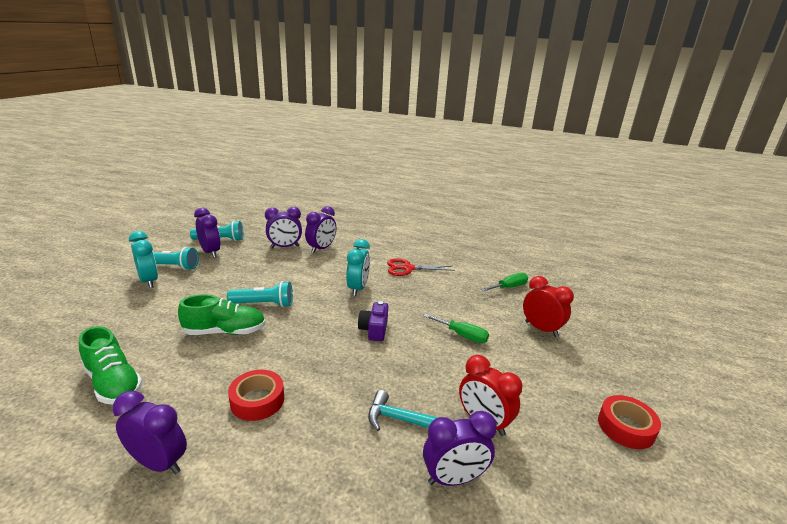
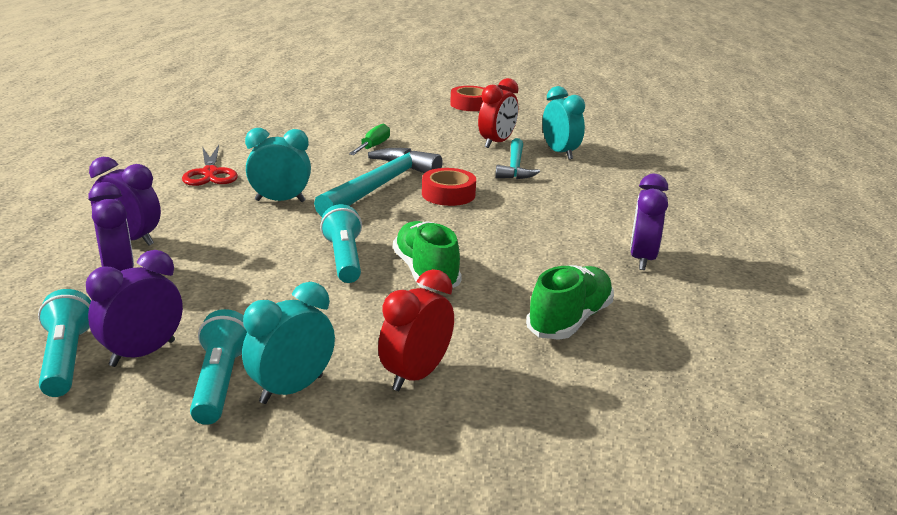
camera: 100 degrees left, 0 degrees up
red tape [228,370,284,421] -> red tape moved to [422,168,476,206]
purple camera [358,301,388,341] -> turquoise hammer [314,148,443,217]
purple clock [423,411,497,486] -> turquoise clock [543,86,585,159]
green screwdriver [481,273,528,291] -> none
red clock [523,276,574,337] -> red clock moved to [378,269,454,391]

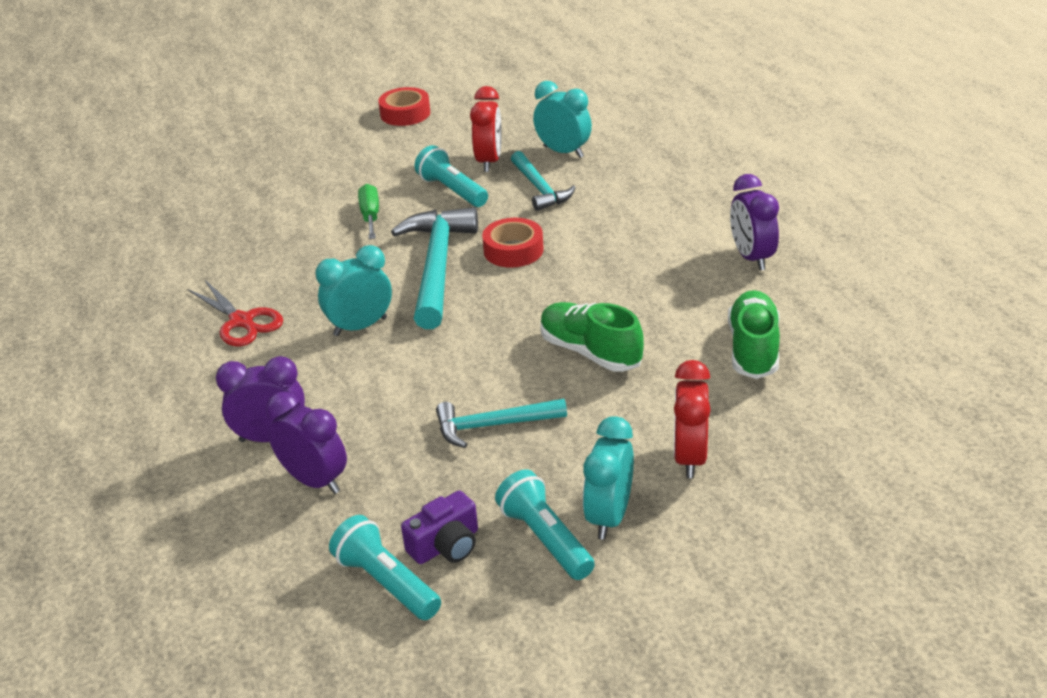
camera: 25 degrees left, 10 degrees up
purple clock [86,250,183,367] -> purple camera [401,491,478,564]
turquoise flashlight [320,204,362,283] -> turquoise flashlight moved to [415,145,488,207]
none -> turquoise hammer [436,399,567,448]

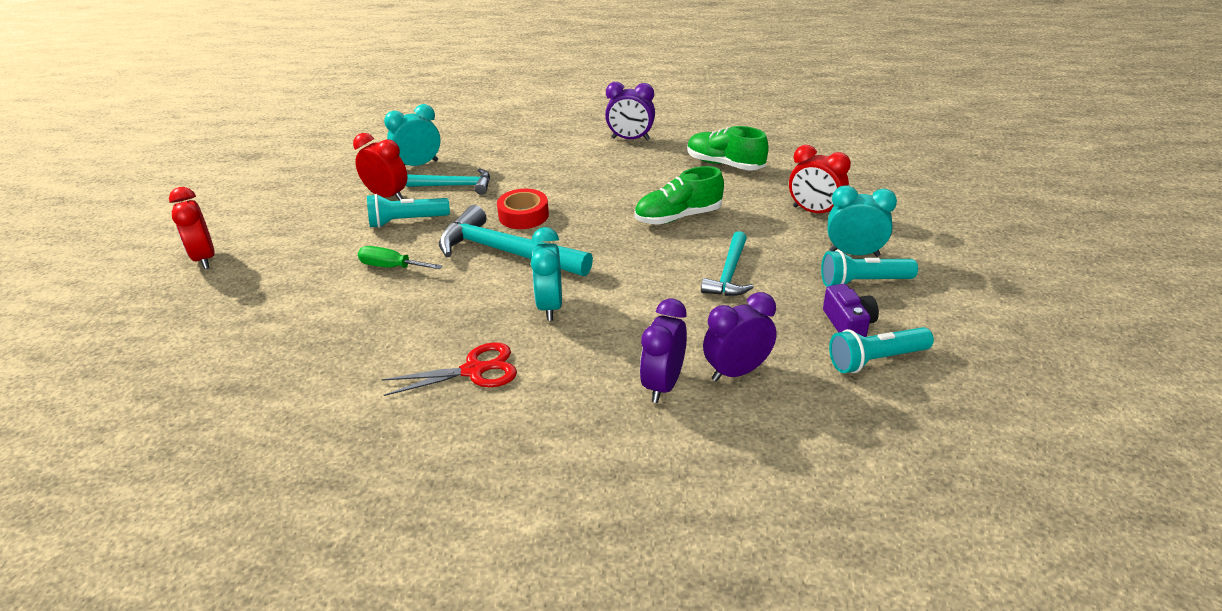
camera: 65 degrees left, 0 degrees up
red tape [378,87,430,126] -> none
turquoise clock [583,416,634,540] -> turquoise clock turned 150 degrees clockwise [827,185,897,257]
none -> red clock [169,187,215,269]

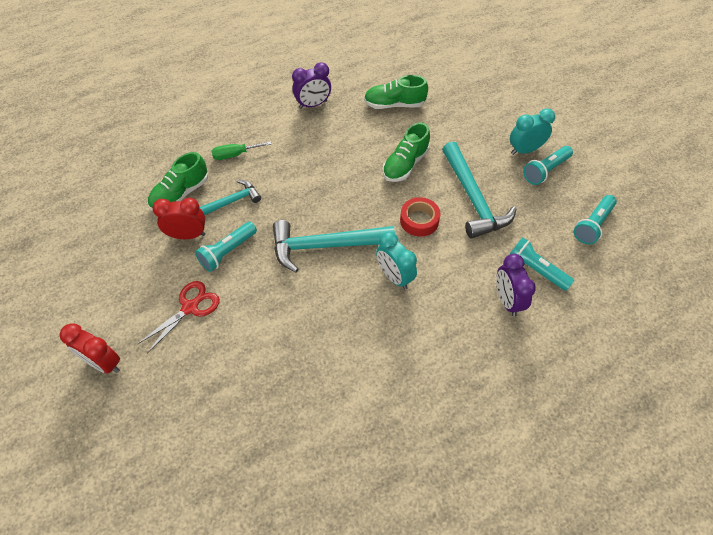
camera: 35 degrees left, 20 degrees up
green screwdriver [358,246,442,269] -> green screwdriver moved to [212,141,271,160]
red scissors [382,342,517,396] -> red scissors moved to [138,281,220,354]
turquoise clock [384,104,441,166] -> green shoe [148,152,209,211]
red tape [497,189,549,229] -> red tape moved to [400,197,440,236]
turquoise hammer [701,231,754,296] -> turquoise hammer [442,141,516,238], size x1.68
purple clock [703,292,777,382] -> turquoise flashlight [509,237,574,291]
red clock [789,145,851,213] -> none
purple camera [823,284,879,337] -> none

